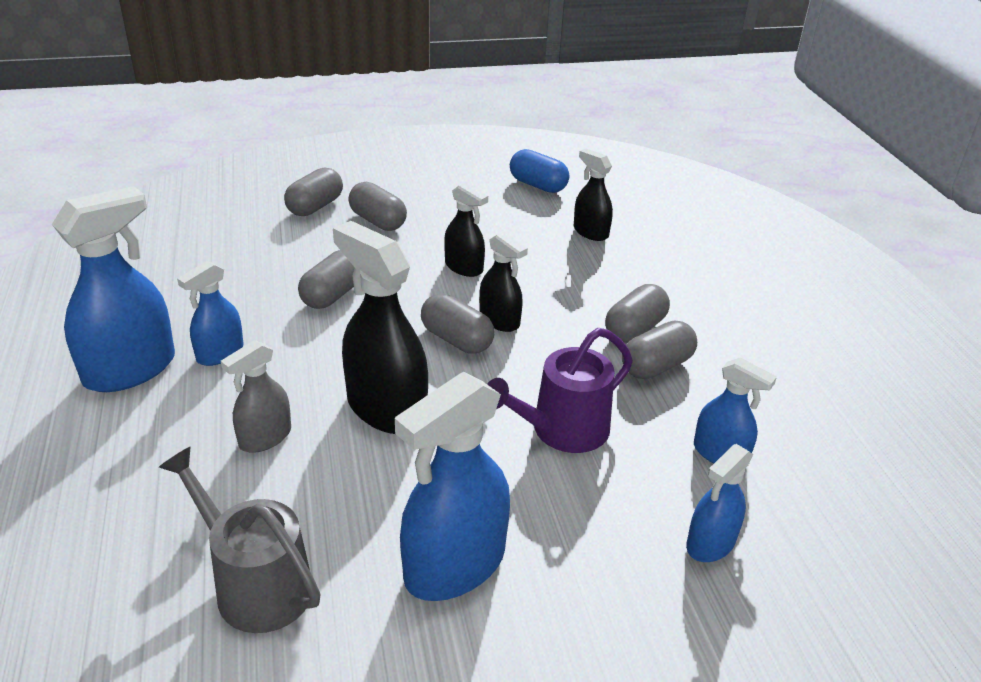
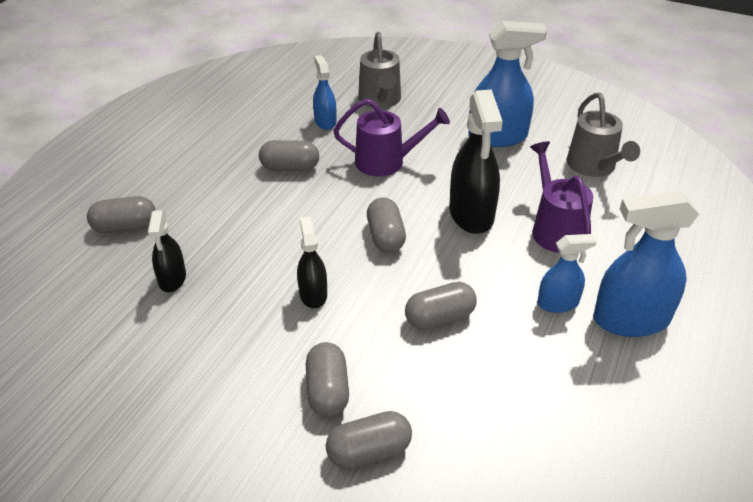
camera: 140 degrees left, 5 degrees up
grey spray bottle [221,340,291,453] -> purple watering can [530,141,593,253]
black spray bottle [479,232,528,332] -> none
blue capsule [510,149,569,193] -> none
grey capsule [605,284,670,343] -> grey capsule moved to [87,196,156,233]
blue spray bottle [686,444,753,562] -> grey watering can [358,32,401,108]

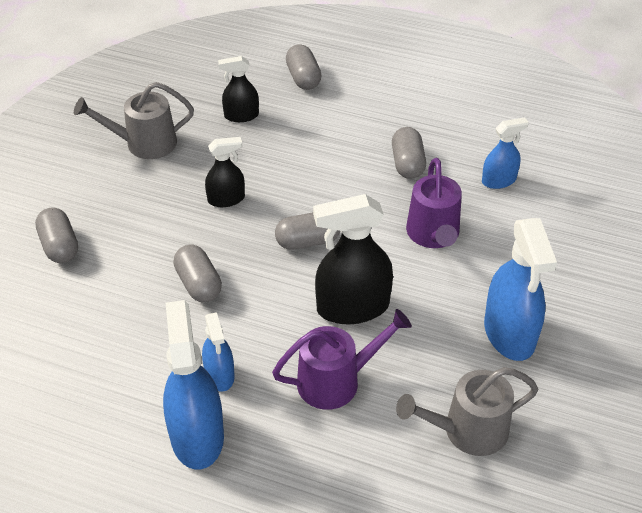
camera: 85 degrees right, 5 degrees up
grey capsule [306,342,349,417] -> none
grey watering can [358,32,401,108] -> grey watering can moved to [74,82,194,159]

